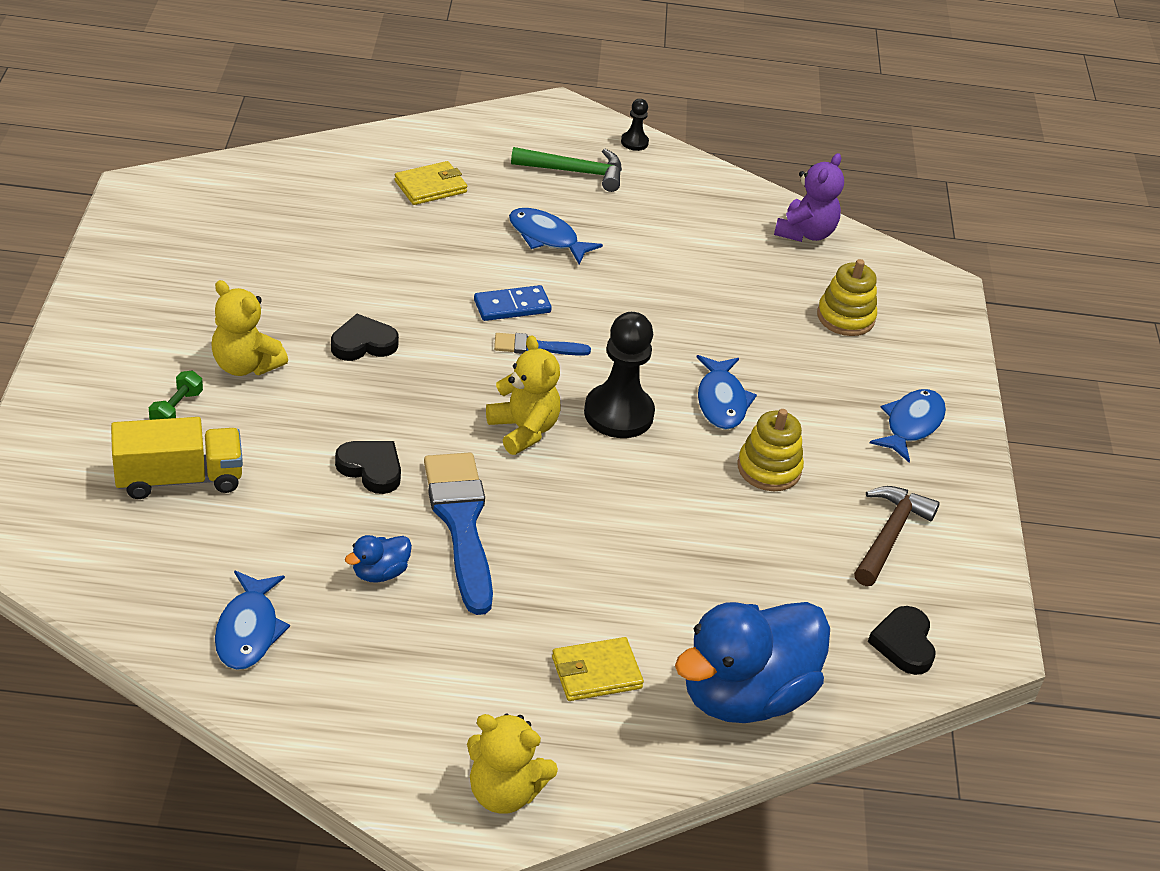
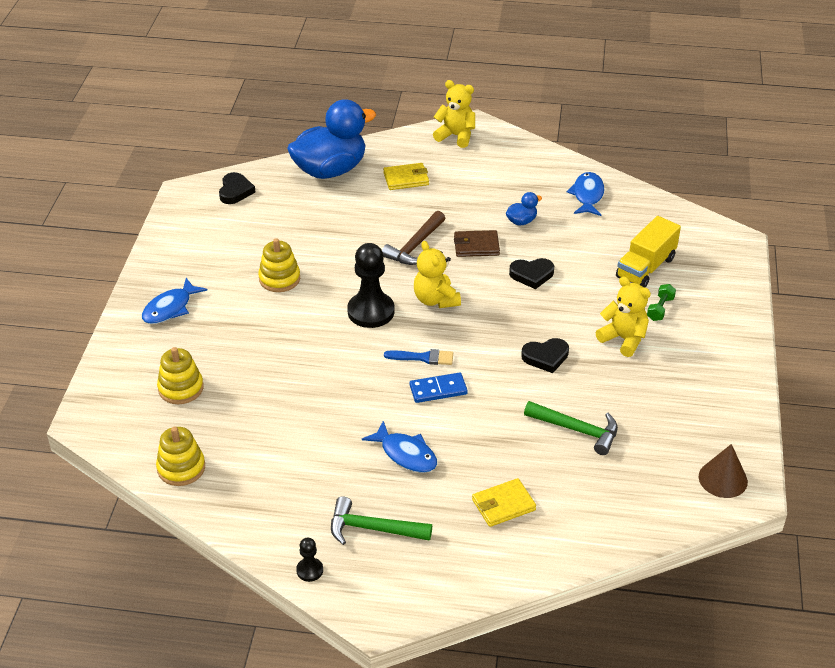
camera: 170 degrees left, 0 degrees up
yellow truck [111,417,243,499] -> yellow truck turned 45 degrees counterclockwise [616,216,681,287]
black heart [335,441,401,494] -> black heart turned 45 degrees counterclockwise [509,258,554,289]
blue brush [424,453,493,615] -> brown wallet [454,230,500,257]
blue fish [697,355,757,430] -> none
purple teddy bear [774,153,844,242] -> yellow stacking toy [156,427,205,486]
brown hammer [854,486,940,586] -> brown hammer moved to [382,211,445,265]
none -> green hammer [524,401,618,455]
none -> brown cone [699,444,748,498]

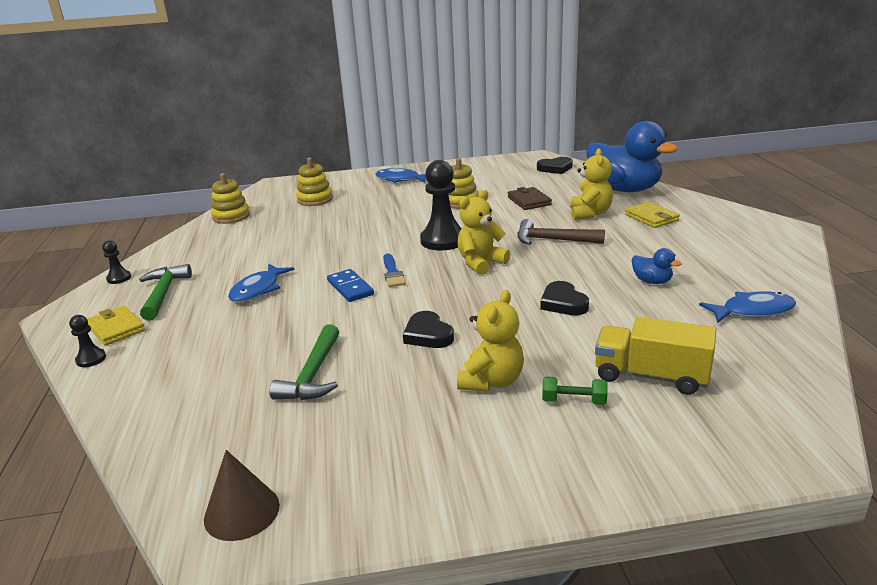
camera: 75 degrees right, 15 degrees down
yellow teddy bear [433,80,475,148] -> yellow teddy bear moved to [570,148,613,220]
brown wallet [454,230,500,257] -> brown wallet moved to [508,187,552,210]
yellow wallet [472,478,536,527] -> yellow wallet moved to [87,306,145,346]
none -> black pawn [69,315,106,367]

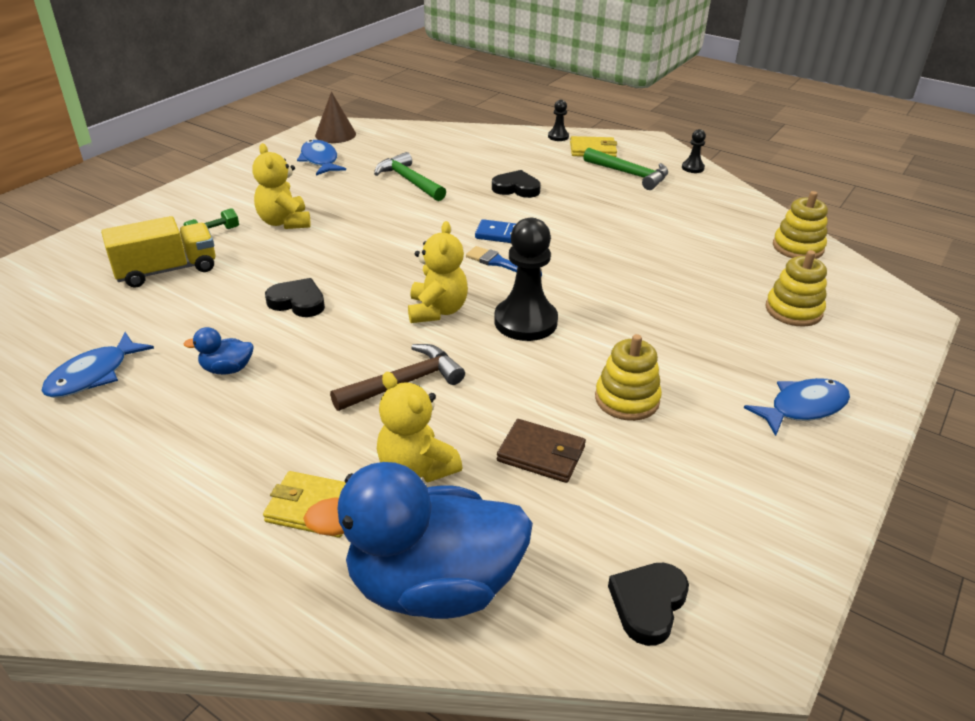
camera: 130 degrees right, 10 degrees up
blue fish [228,264,294,302] -> blue fish moved to [297,140,346,176]
black heart [403,311,454,348] -> black heart moved to [492,170,541,198]

